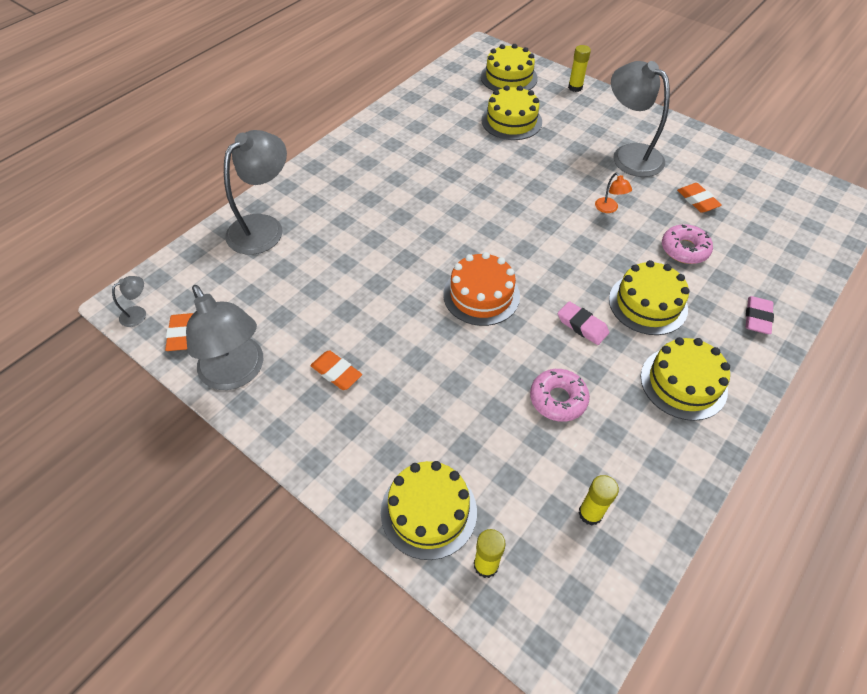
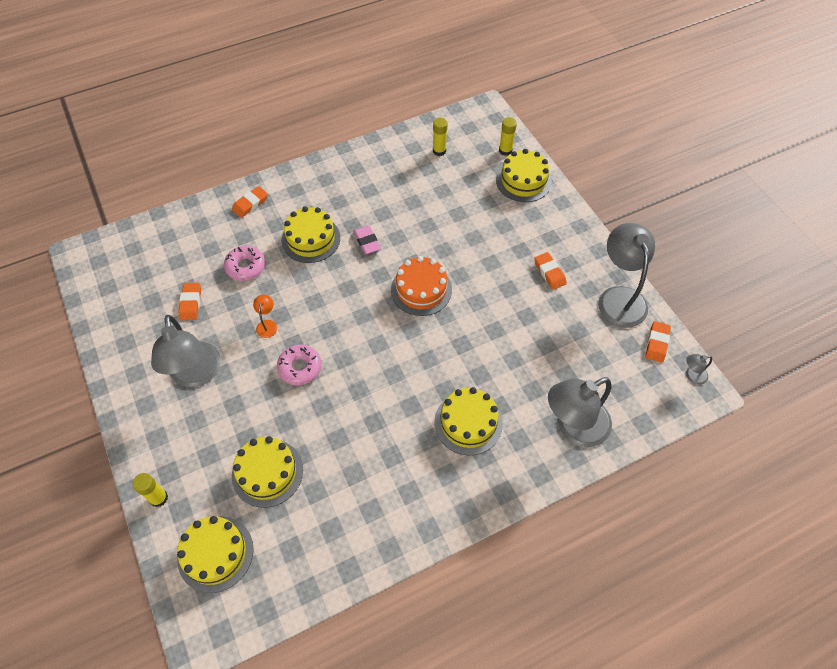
camera: 155 degrees left, 5 degrees up
pink donut [530,369,590,422] -> pink donut moved to [277,345,322,385]
yellow cake [641,337,730,421] -> yellow cake moved to [434,387,503,455]
pink eraser [746,296,774,334] -> orange eraser [232,186,268,218]

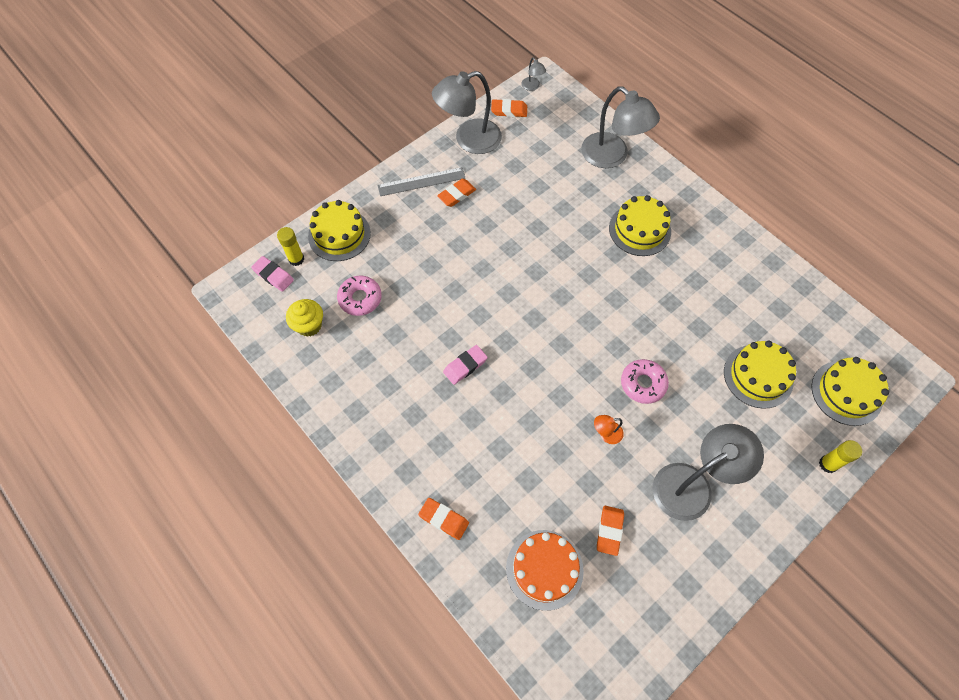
camera: 105 degrees left, 5 degrees up
orange eraser [178,283,201,320] -> orange eraser turned 60 degrees counterclockwise [597,506,624,556]
pink donut [224,246,265,281] -> pink donut moved to [337,275,382,316]
yellow cake [282,206,340,263] -> none
orange cake [391,256,452,316] -> orange cake moved to [506,530,584,611]
yellow glue stick [433,118,448,156] -> yellow cupcake [286,299,323,337]
none -> pink eraser [251,256,294,292]
none -> grey ruler [377,167,465,196]

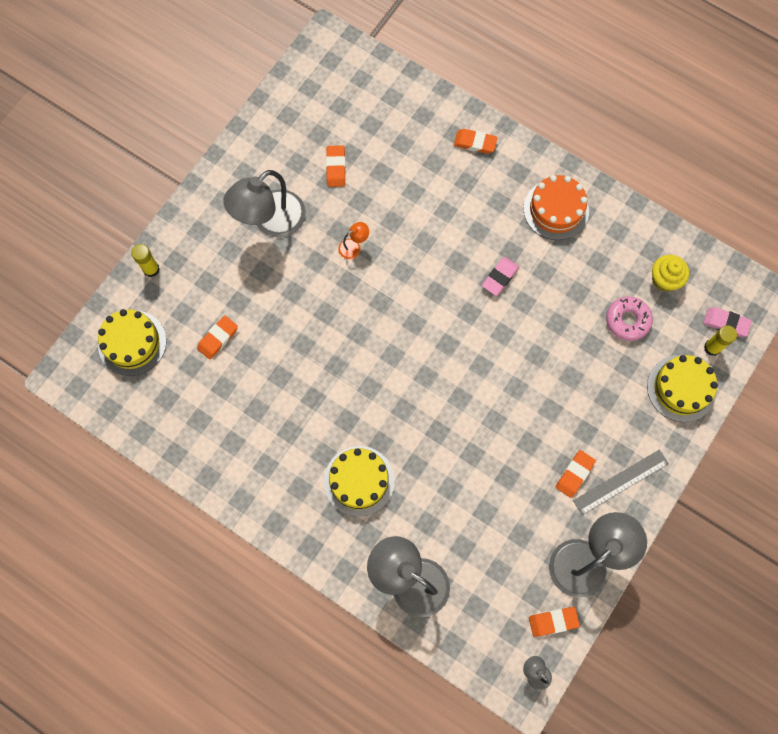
camera: 165 degrees right, 10 degrees up
orange cake [506,530,584,611] -> orange cake moved to [523,175,589,240]
pink donut [621,359,669,404] -> none
yellow cake [724,341,796,409] -> orange eraser [197,315,238,360]

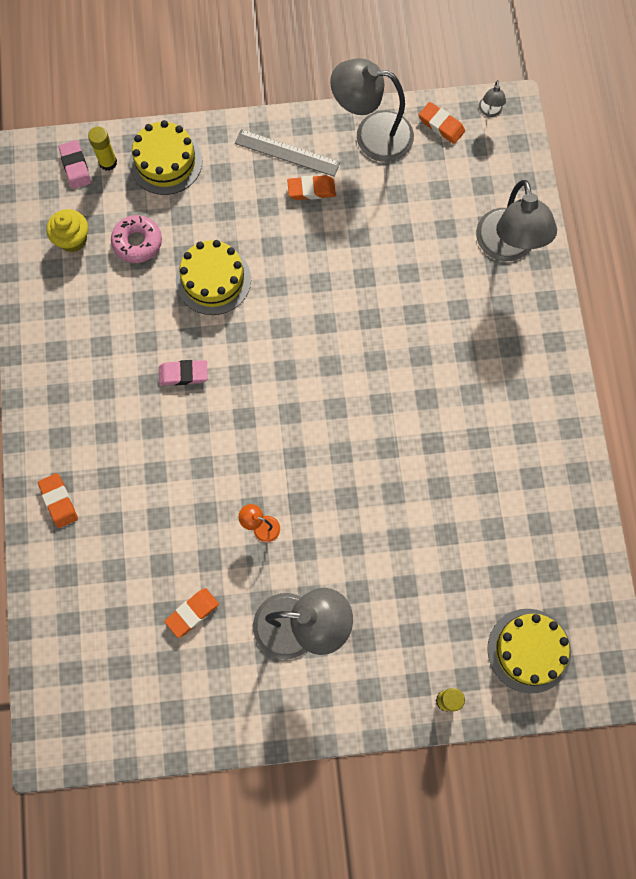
camera: 130 degrees left, 0 degrees up
orange eraser [197,315,238,360] -> none
yellow cake [324,446,395,517] -> yellow cake moved to [176,240,251,315]
orange cake [523,175,589,240] -> none

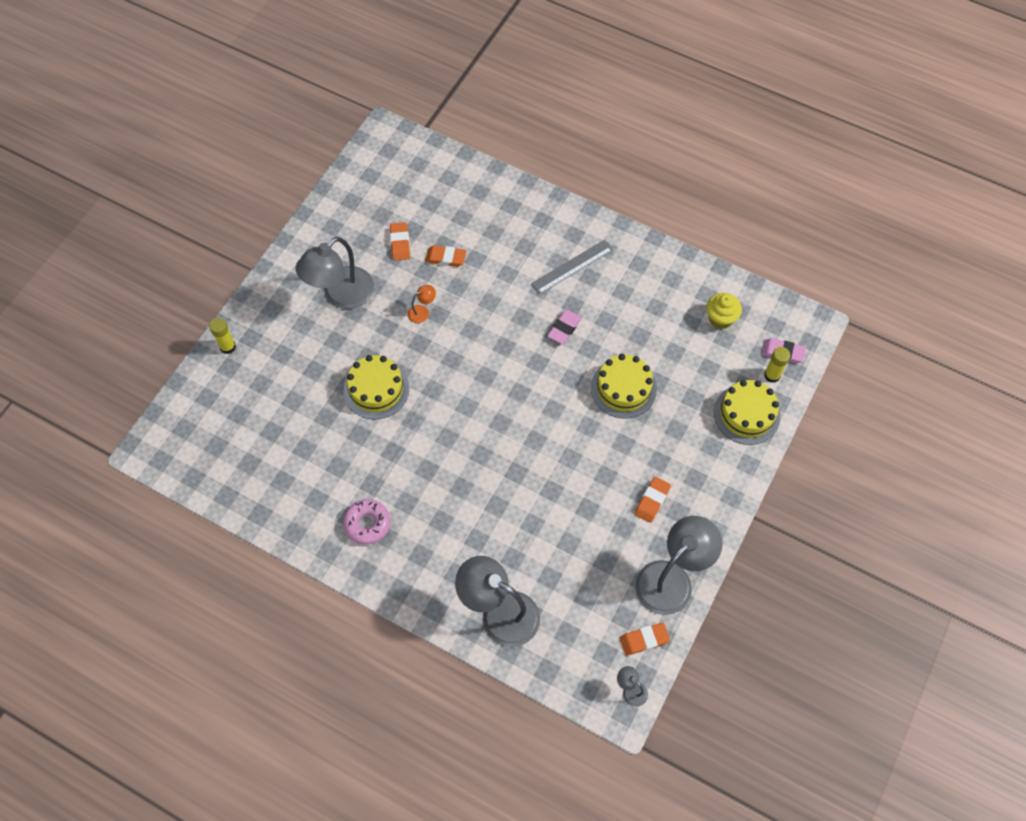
camera: 125 degrees right, 10 degrees down
orange eraser [38,473,78,528] -> orange eraser moved to [425,245,466,267]
pink donut [111,215,162,263] -> pink donut moved to [343,499,390,545]
grey ruler [235,129,340,177] -> grey ruler moved to [531,240,613,294]
yellow cake [487,609,571,694] -> yellow cake moved to [343,355,409,419]

